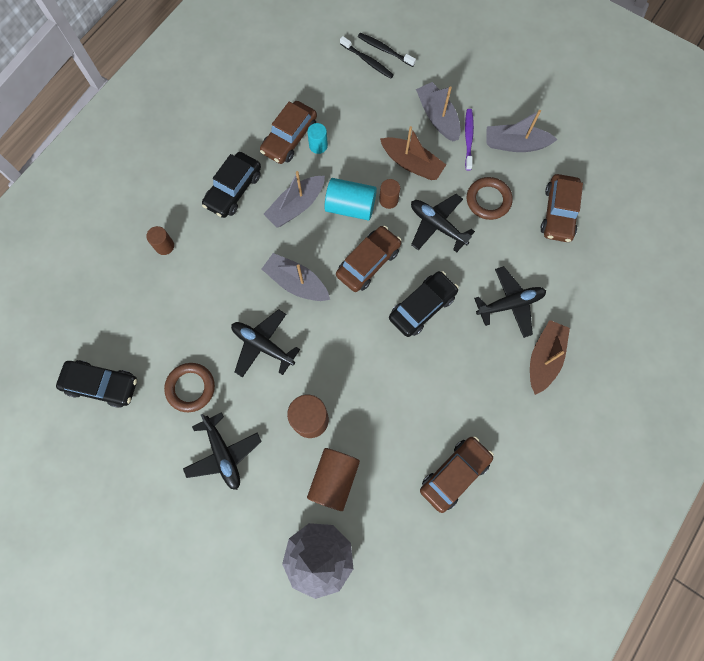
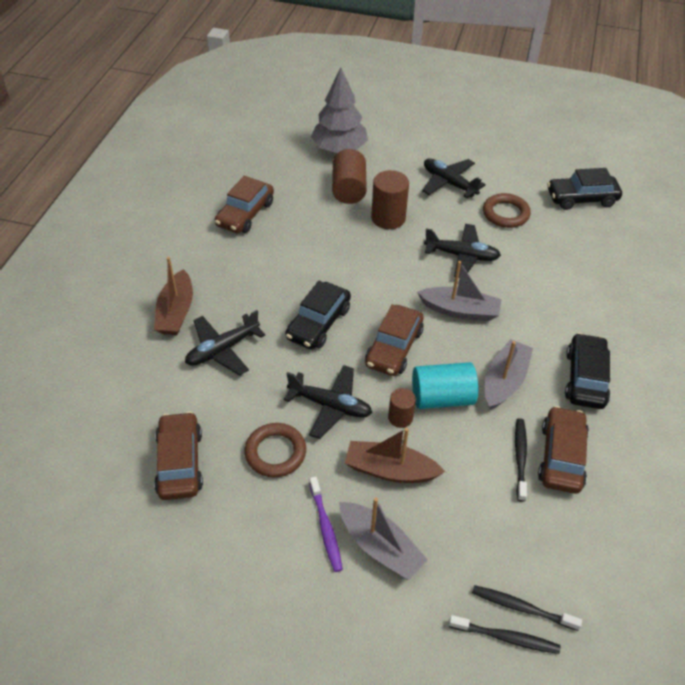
camera: 160 degrees right, 25 degrees down
brown cylinder [146,226,174,255] -> none
turquoise cylinder [307,123,328,154] -> black toothbrush [515,418,527,502]
grey boat [486,110,558,152] -> none

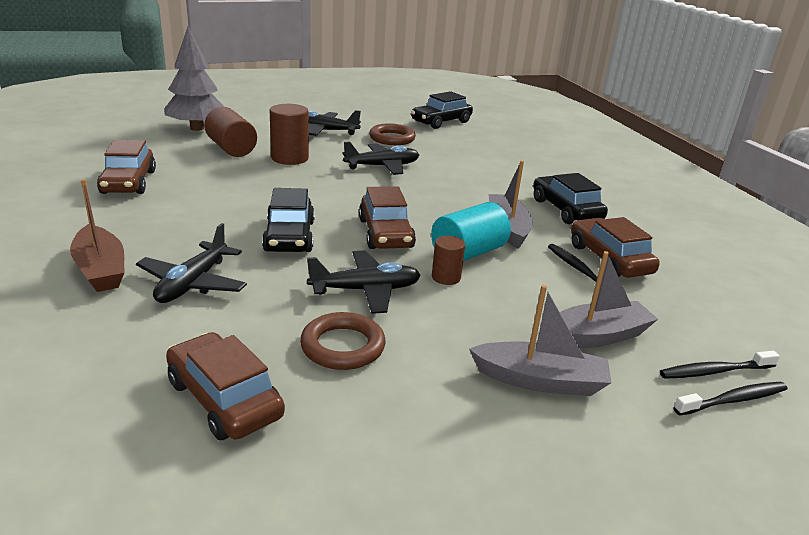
camera: 35 degrees left, 20 degrees down
purple toothbrush [309,477,343,572] -> none
brown boat [345,428,445,483] -> none
grey boat [417,261,502,321] -> grey boat moved to [560,251,658,348]

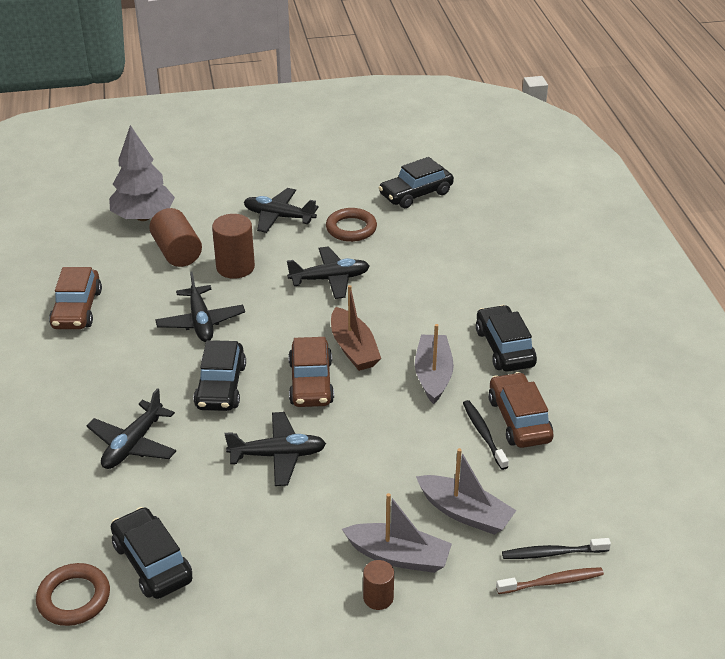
camera: 10 degrees right, 10 degrees up
brown boat [70,179,124,292] -> brown boat moved to [331,285,381,371]
brown car [166,332,285,440] -> black car [111,507,193,599]
brown ring [300,312,386,370] -> brown ring moved to [36,563,110,626]
turquoise cylinder [431,202,511,261] -> none
brown cylinder [432,236,465,285] -> brown cylinder moved to [363,560,394,610]
grey boat [560,251,658,348] -> grey boat turned 45 degrees clockwise [416,448,517,535]
black toothbrush [673,382,787,415] -> brown toothbrush [496,567,604,594]
none -> black plane [155,272,245,342]

